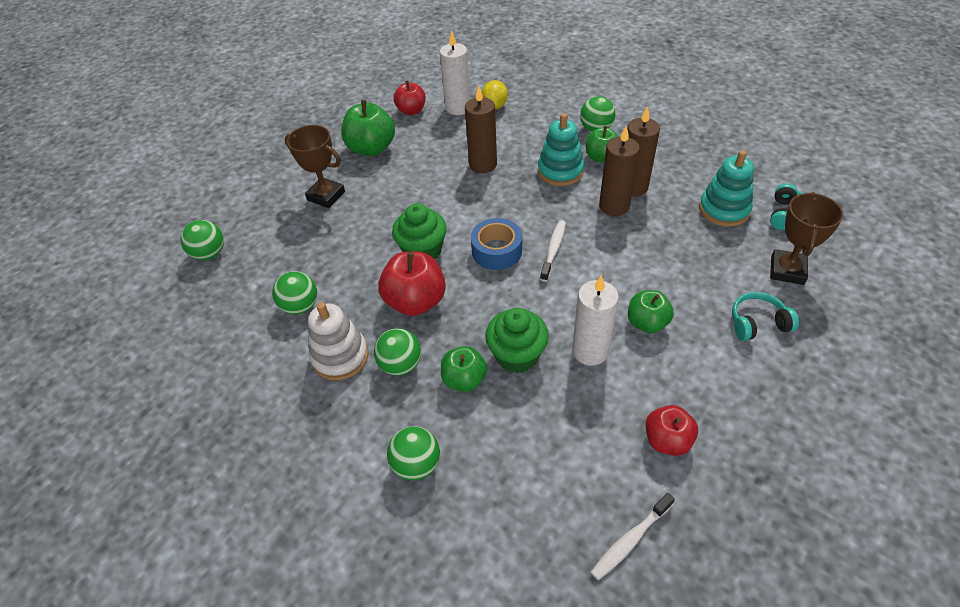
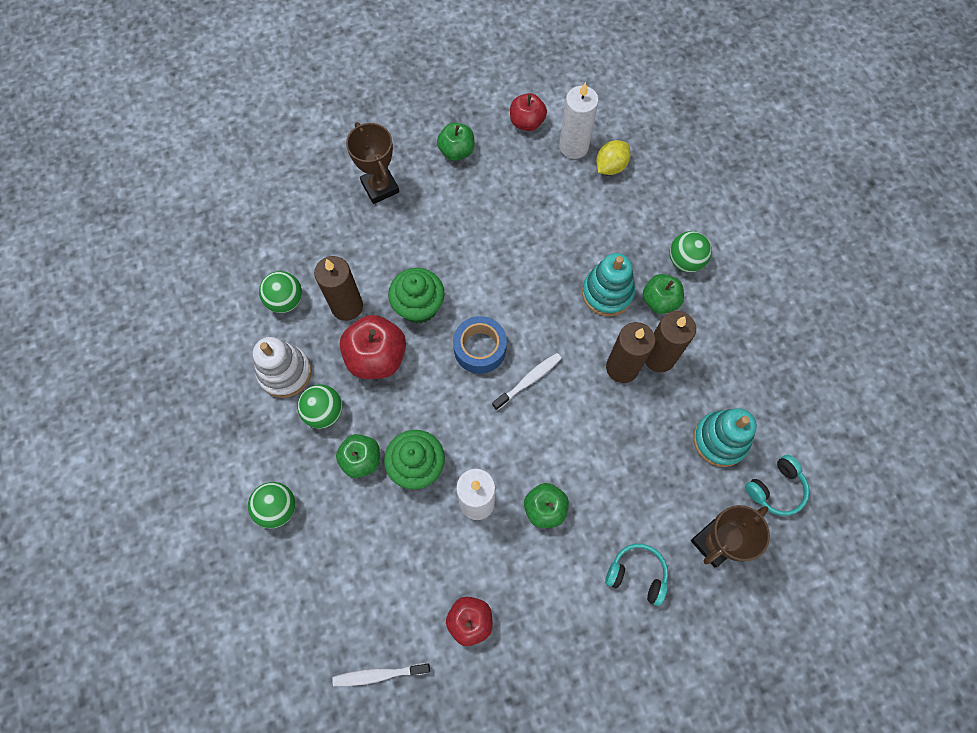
camera: 30 degrees right, 20 degrees up
green ball [180,220,224,260] -> none
green apple [341,100,395,156] -> green apple [437,123,475,161], size x0.64
brown candle [465,86,497,173] -> brown candle moved to [314,256,363,321]

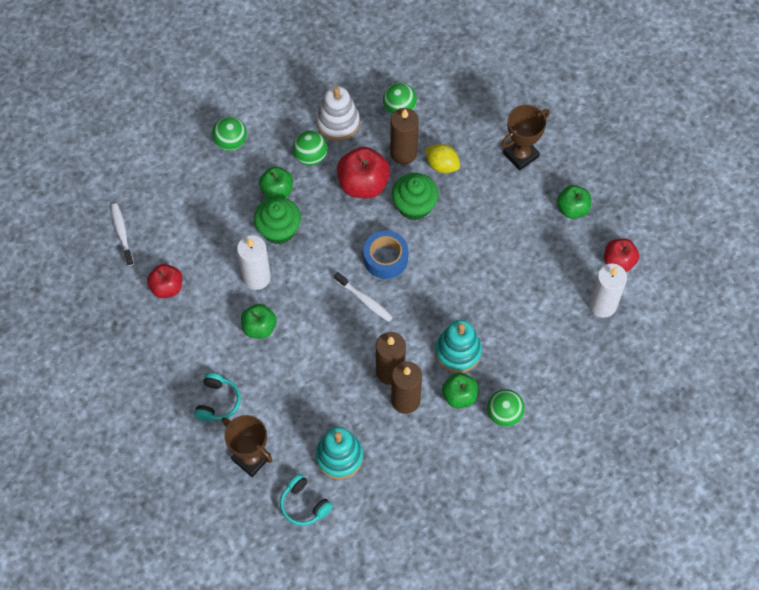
camera: 80 degrees right, 5 degrees down
yellow lemon [596,140,631,175] -> yellow lemon moved to [425,144,460,173]

